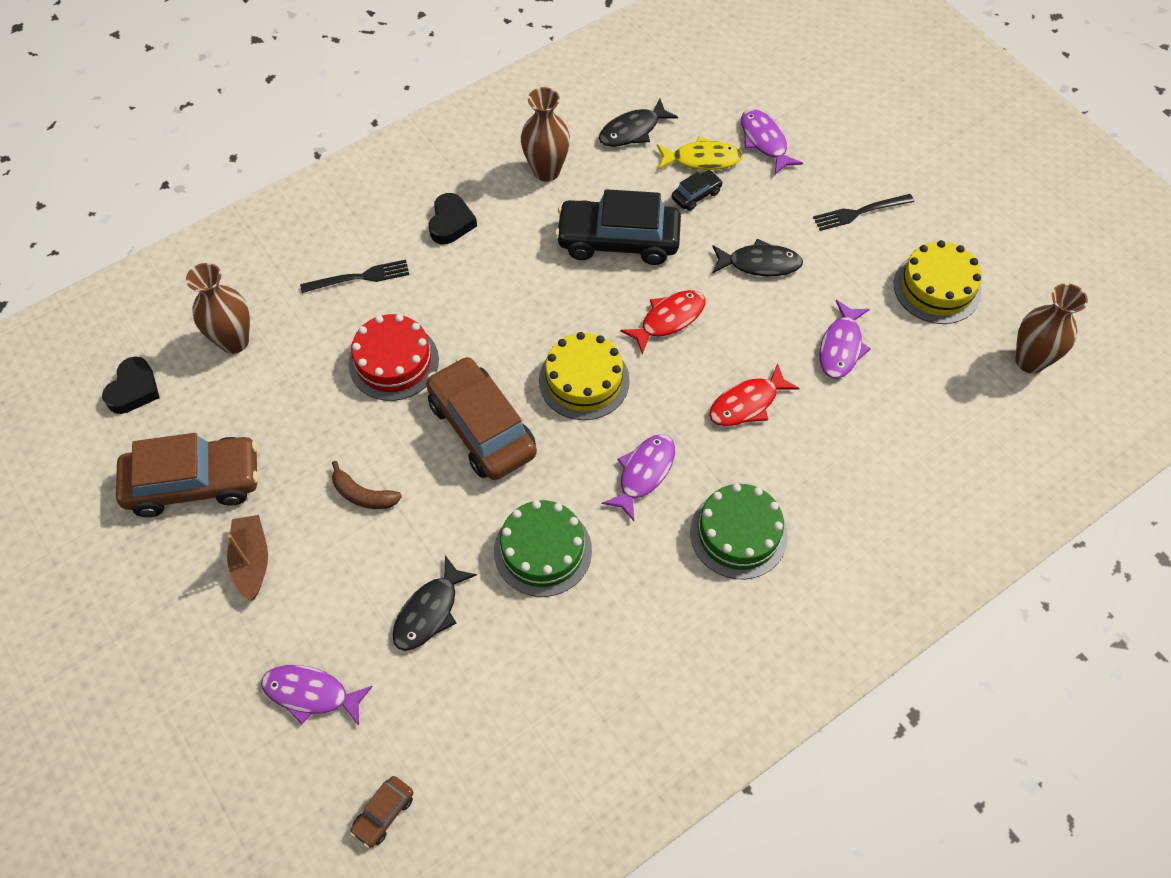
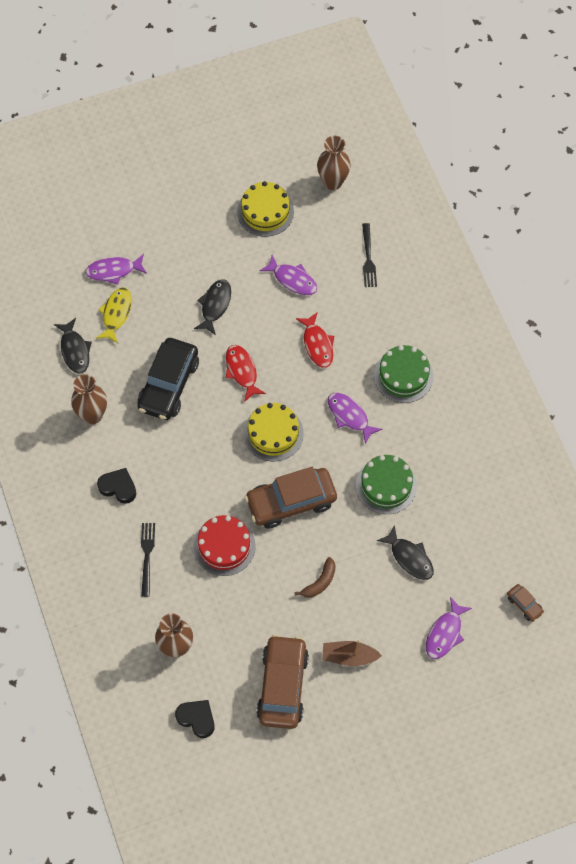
camera: 75 degrees left, 5 degrees up
black car [672,170,723,211] -> none
black fork [813,194,914,231] -> black fork moved to [362,223,377,287]

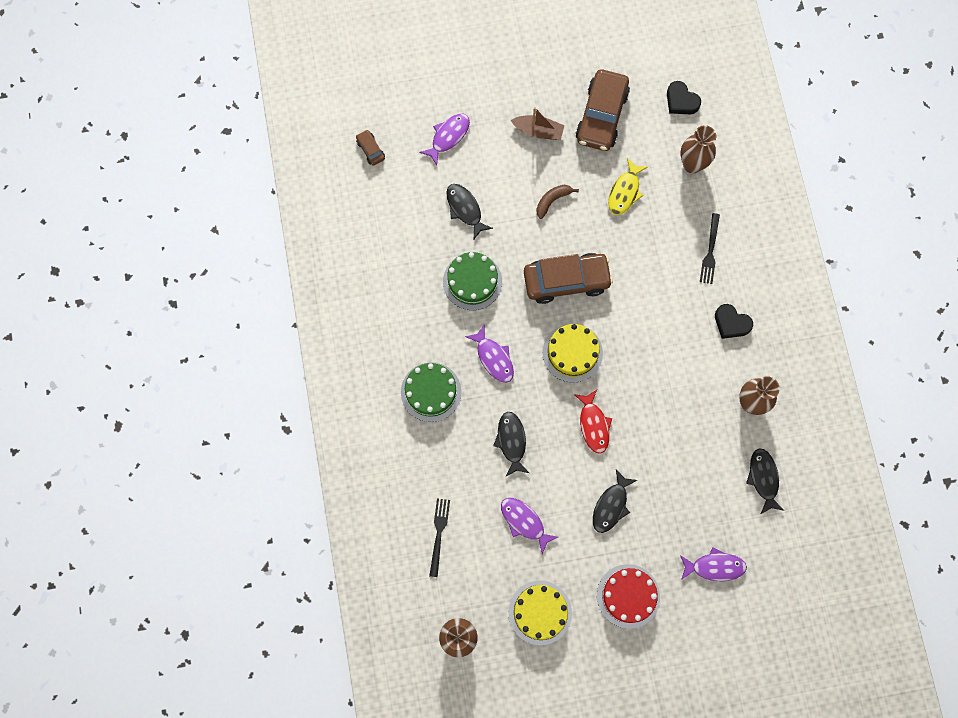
camera: 170 degrees left, 10 degrees up
yellow fish [96,288,132,343] -> yellow fish moved to [608,158,648,215]
black car [138,338,199,420] -> none
red cake [193,515,256,576] -> red cake moved to [597,564,660,629]
red fish [296,312,334,368] -> black fish [493,412,529,476]

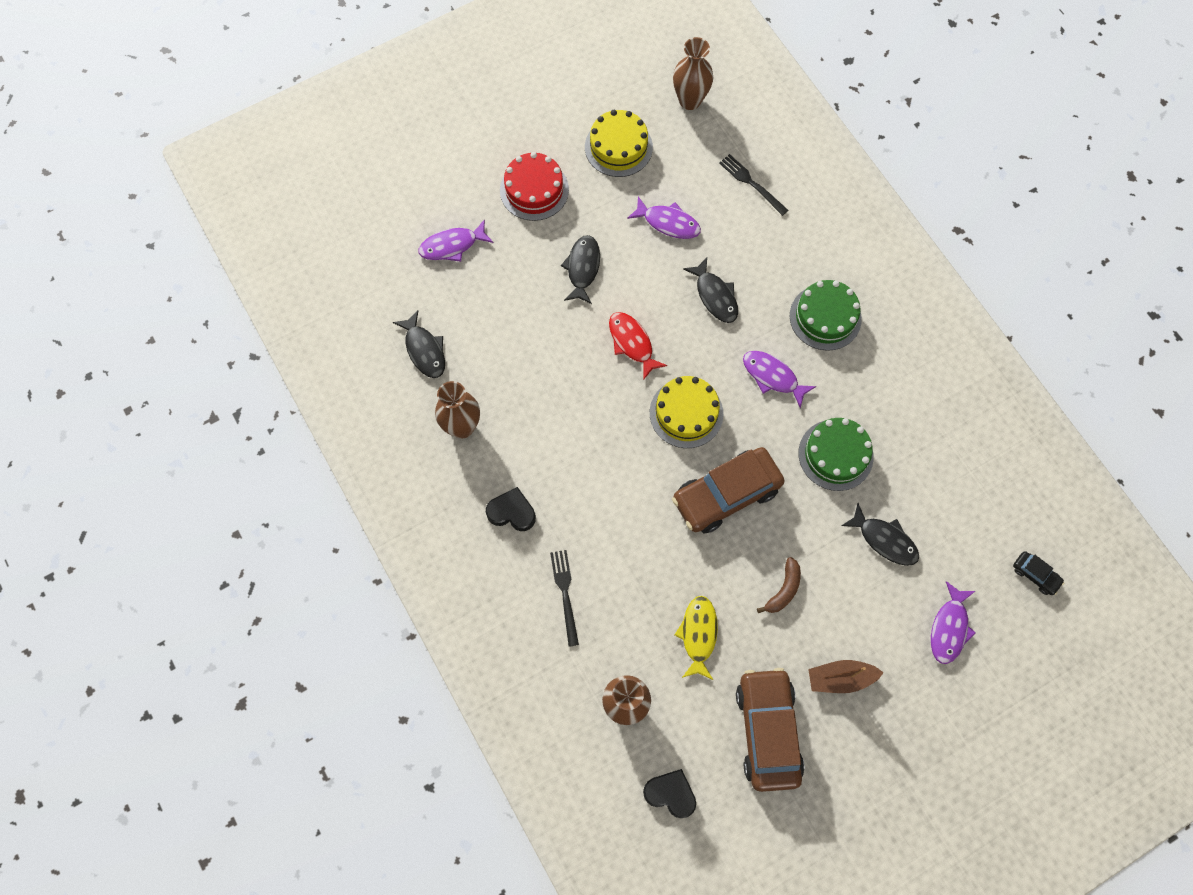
camera: 160 degrees right, 5 degrees down
brown car [356,129,385,166] -> black car [1013,551,1064,595]
black fork [429,498,450,577] -> black fork turned 150 degrees clockwise [719,154,788,216]

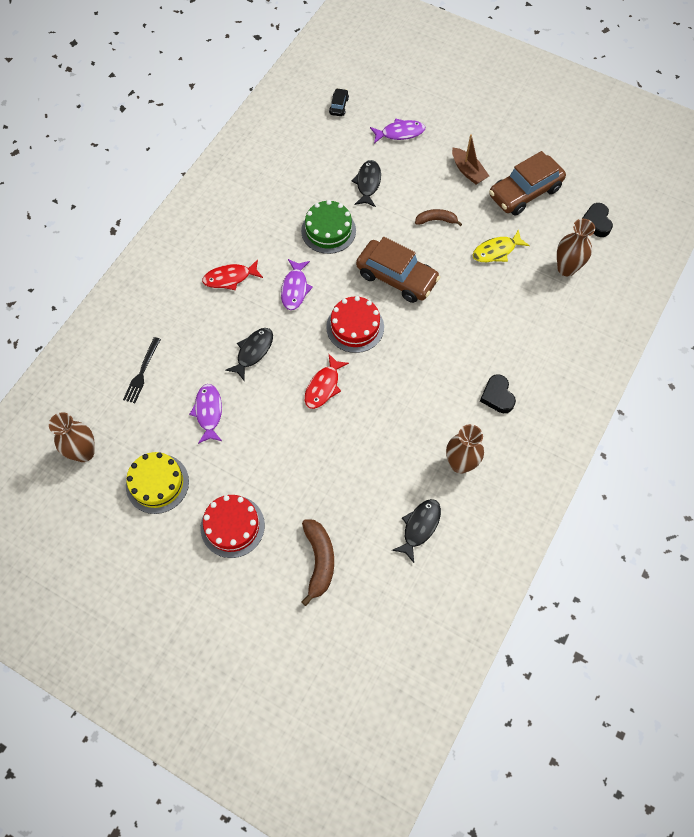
camera: 120 degrees left, 5 degrees down
purple fish [419,219,493,262] -> brown banana [302,519,334,606]
black fork [550,550,579,647] -> none
black fish [561,235,600,304] -> none
yellow cake [650,376,723,448] -> red cake [326,296,384,353]
green cake [790,280,862,351] -> red fish [202,259,263,290]

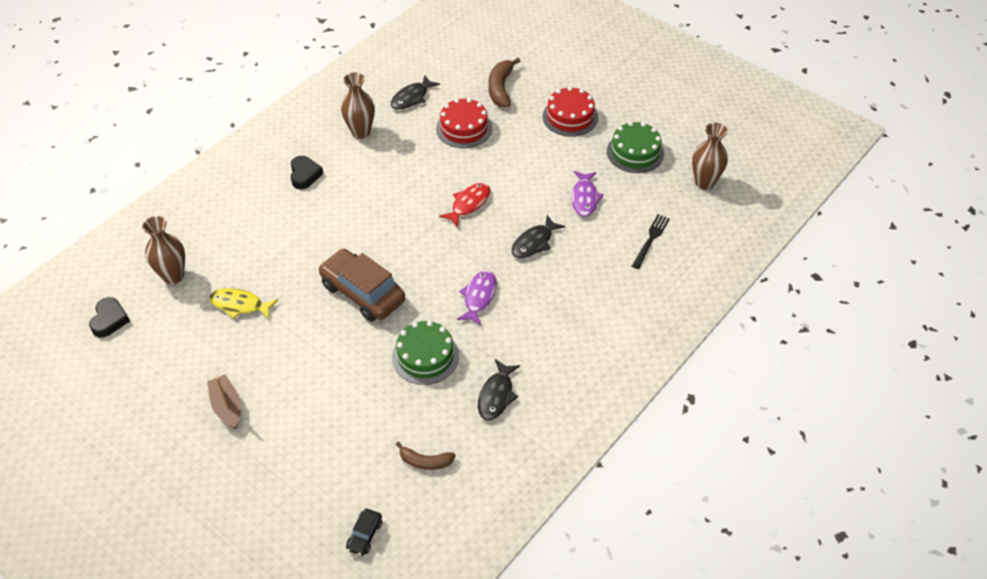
camera: 170 degrees left, 15 degrees down
yellow cake [126,452,189,514] -> green cake [607,122,664,173]
red fish [202,259,263,290] -> none
red cake [326,296,384,353] -> red cake moved to [436,98,492,148]
black fish [352,160,381,207] -> black fish moved to [478,359,520,420]
purple fish [370,118,425,143] -> none
brown banana [415,209,462,226] -> brown banana moved to [396,442,456,470]
yellow fish [473,229,530,262] -> yellow fish turned 150 degrees counterclockwise [210,288,278,319]
brown car [489,151,566,216] -> none

